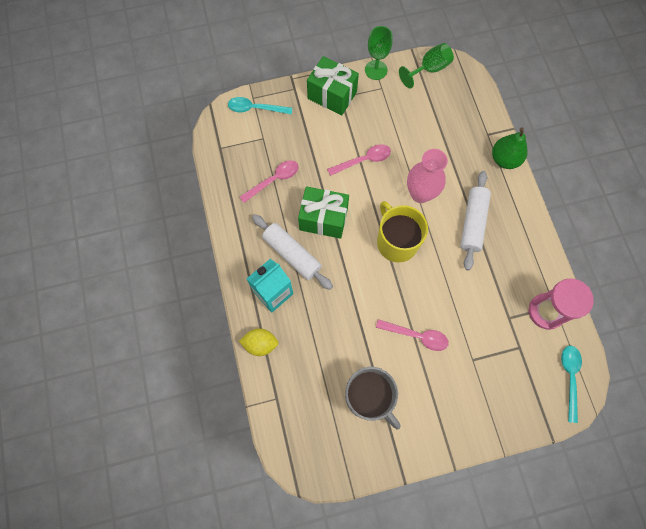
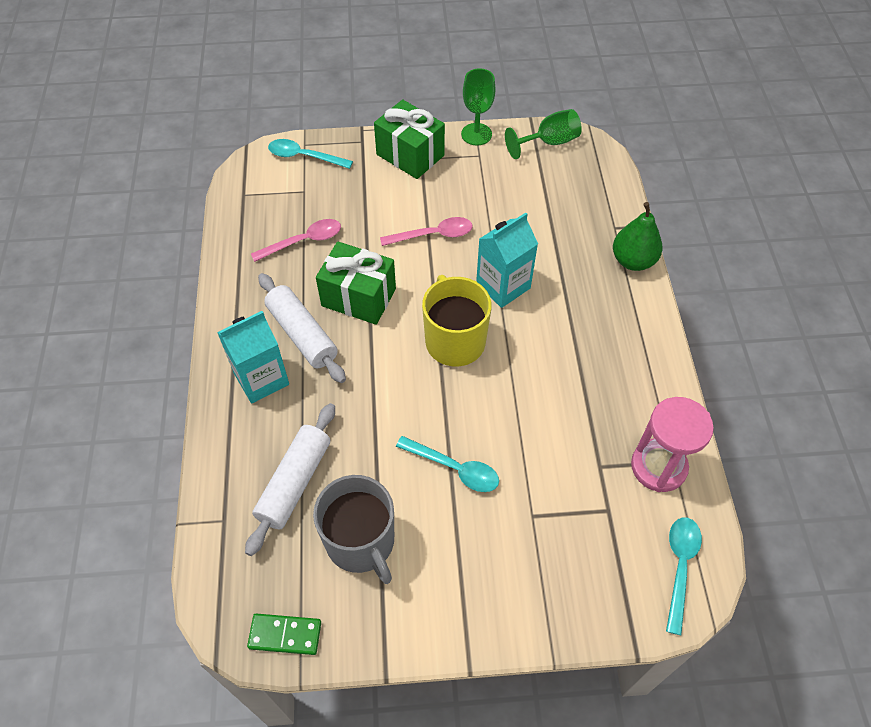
camera: 10 degrees right, 15 degrees down
yellow lemon [239,328,278,356] -> none
pink spoon [376,319,449,351] -> turquoise spoon [396,436,499,492]
pink vase [407,149,448,203] -> turquoise carton [476,213,538,308]
white rolling pin [460,171,491,271] -> white rolling pin moved to [245,403,335,556]
none -> green domino [247,614,321,655]

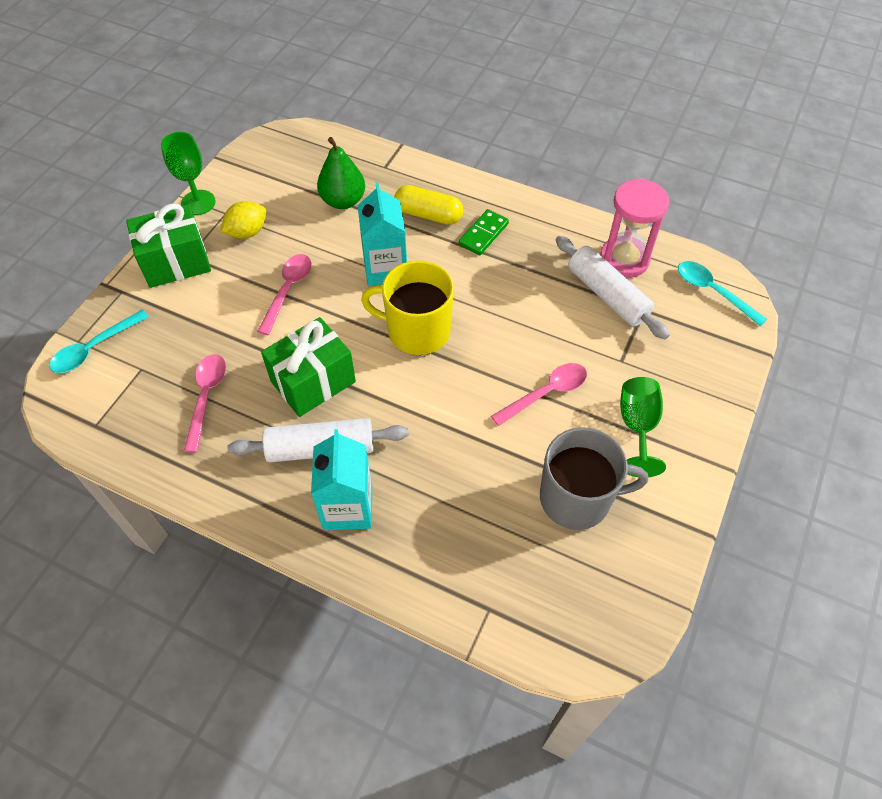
camera: 60 degrees left, 0 degrees up
white rolling pin [245,403,335,556] -> white rolling pin moved to [556,236,670,339]
green domino [247,614,321,655] -> green domino moved to [458,209,509,255]
turquoise spoon [396,436,499,492] -> pink spoon [491,363,587,426]
green goblet [505,109,582,159] -> green goblet moved to [620,377,666,477]
green pear [613,202,662,271] -> green pear moved to [317,137,365,209]
none -> yellow lemon [220,201,267,239]
none -> yellow capsule [394,185,463,225]

